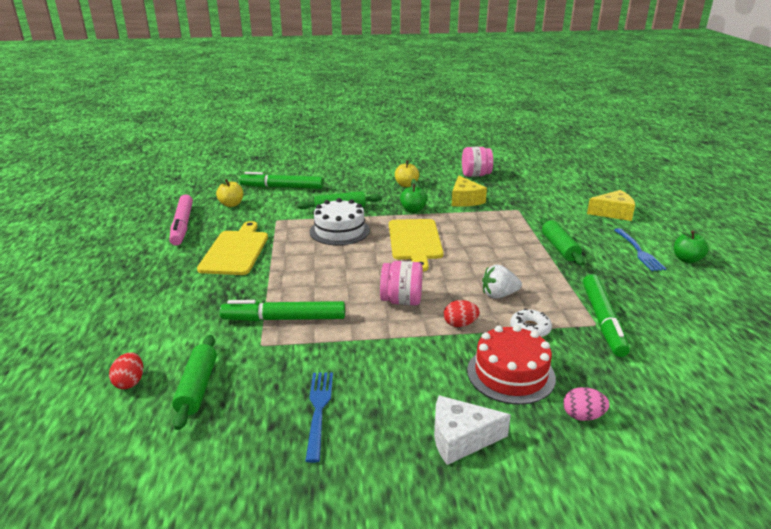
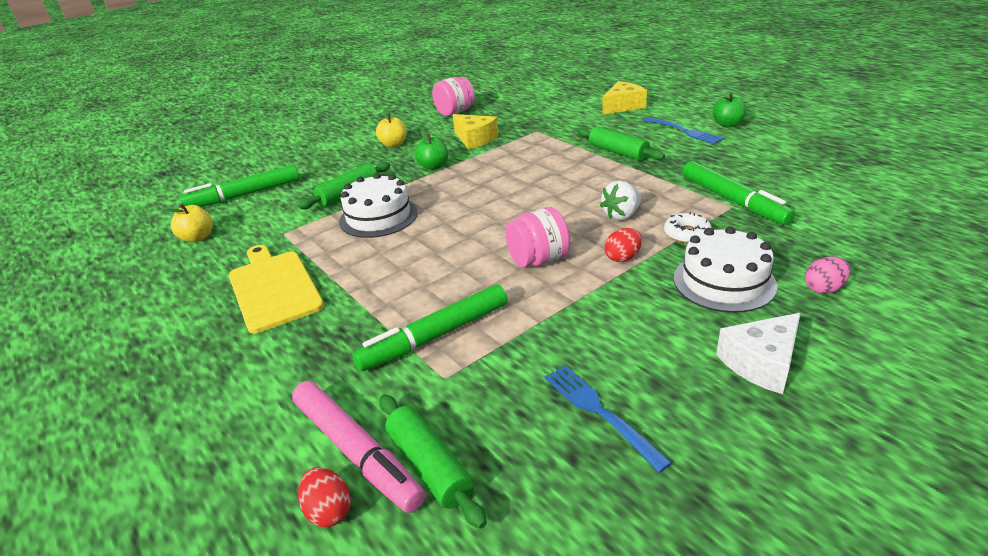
camera: 30 degrees left, 5 degrees up
pink marker [169,195,193,246] -> pink marker moved to [292,381,425,513]
yellow cutting board [389,219,444,272] -> none
red cake [467,325,556,405] -> white cake [674,226,778,313]

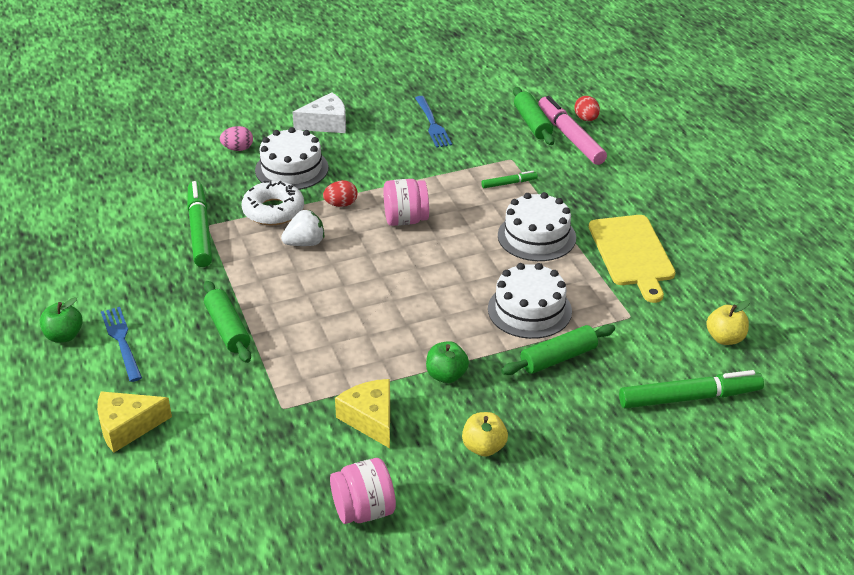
camera: 165 degrees left, 5 degrees up
green marker [352,284,507,371] -> green marker [481,171,538,188], size x0.48
white donut [664,212,712,243] -> white donut [242,181,304,225], size x1.56
none -> white cake [498,192,576,261]

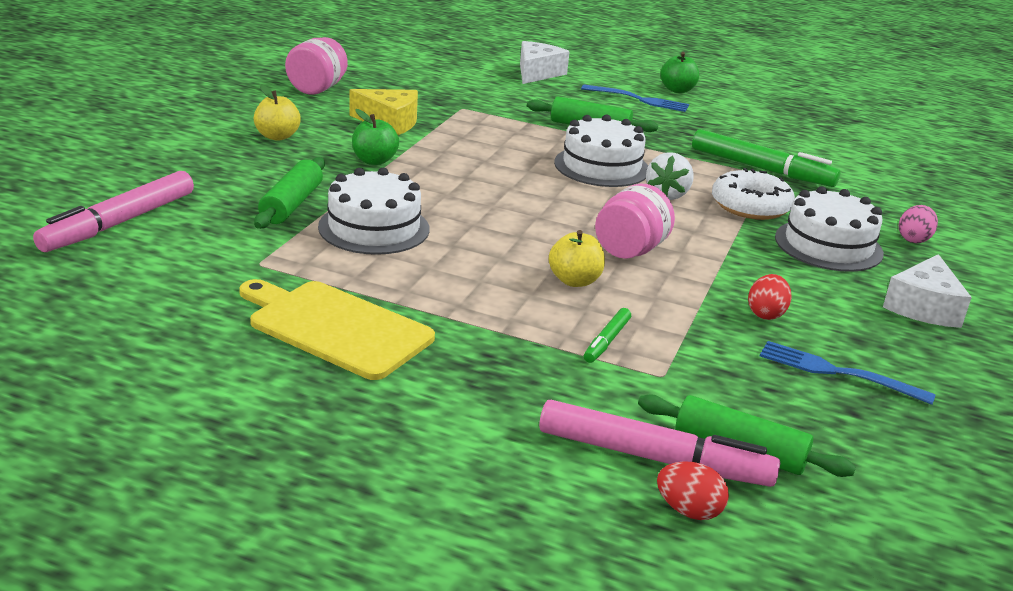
camera: 130 degrees right, 10 degrees down
yellow cheese [97,391,172,453] -> white cheese [520,41,570,84]
red egg [323,180,358,207] -> red egg moved to [748,274,791,320]
white cake [498,192,576,261] -> white cake moved to [554,115,648,187]
green marker [619,370,764,409] -> pink marker [33,171,194,252]
yellow apple [706,300,750,345] -> yellow apple moved to [549,230,605,287]

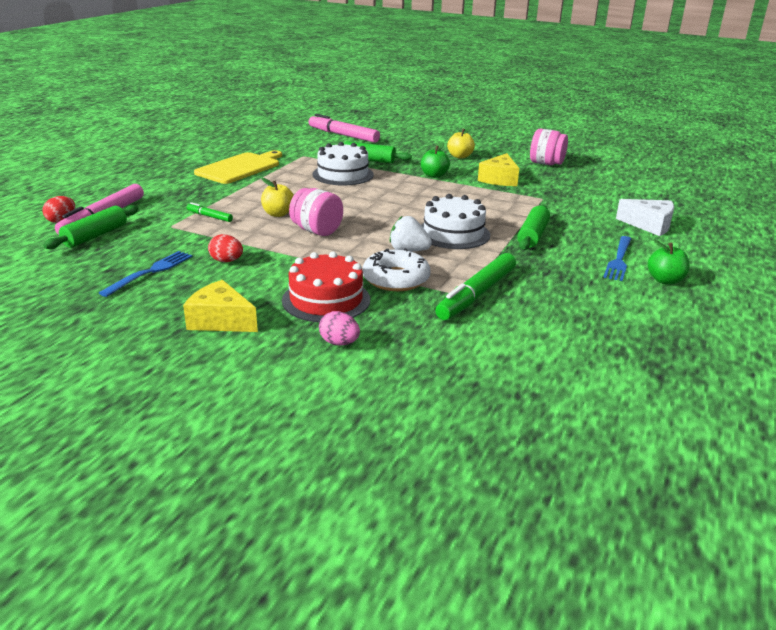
camera: 95 degrees right, 0 degrees up
white cake [775,186,884,272] -> red cake [282,251,370,323]
white cheese [883,254,972,328] -> yellow cheese [183,280,258,332]

